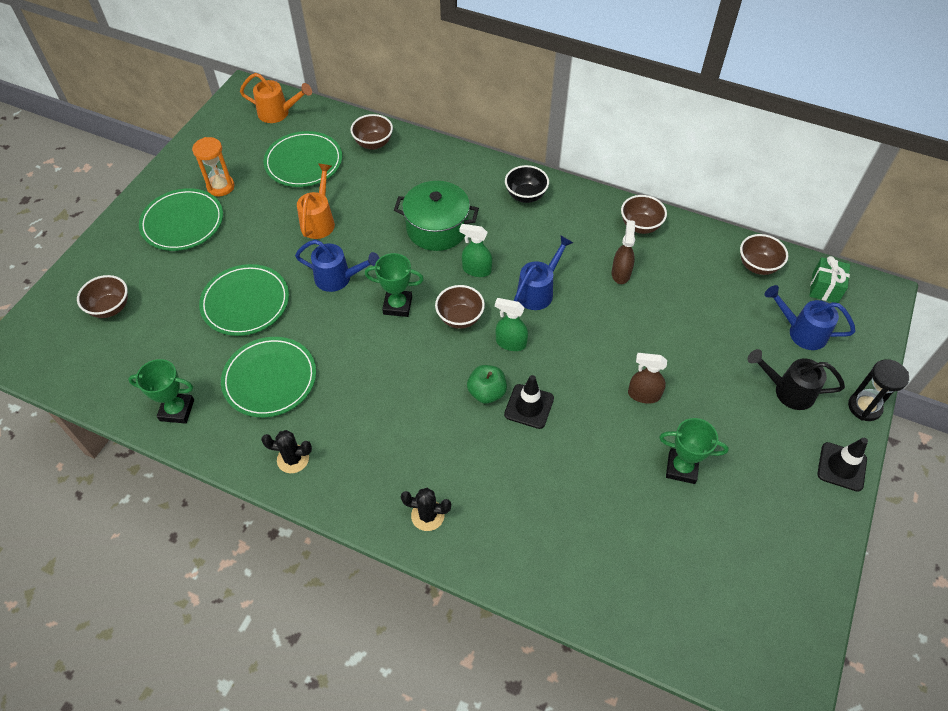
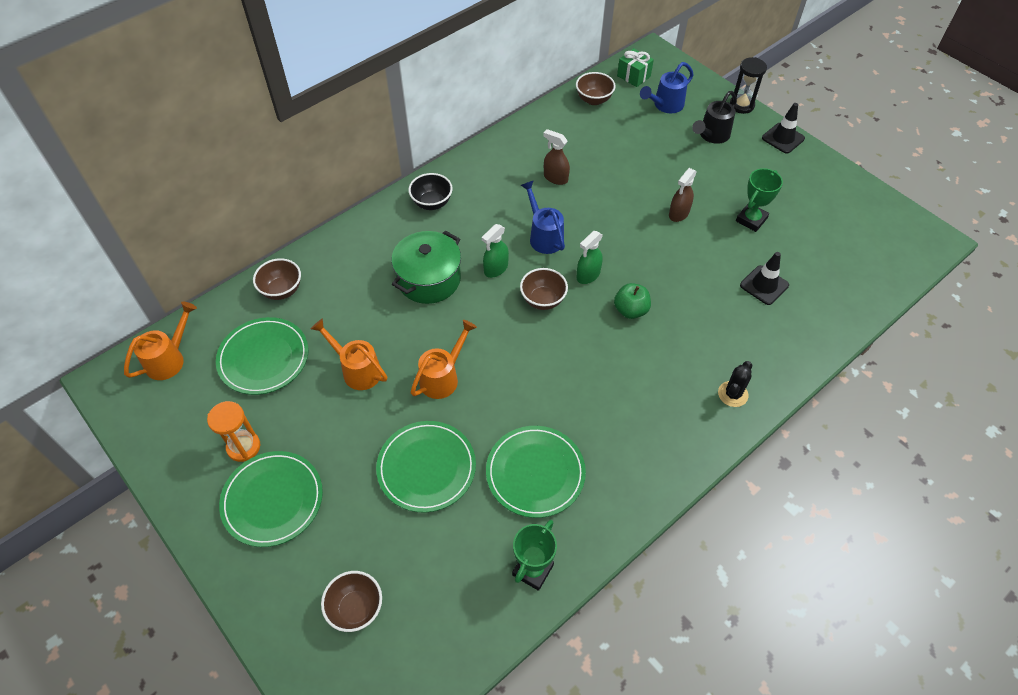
camera: 65 degrees left, 0 degrees up
black cactus [261,430,312,473] -> none
blue watering can [295,239,379,292] -> orange watering can [411,320,477,399]
green trophy [365,253,424,317] -> none
black traffic cone [504,375,554,429] -> black traffic cone moved to [740,252,789,305]
brown bowl [621,195,667,234] -> none

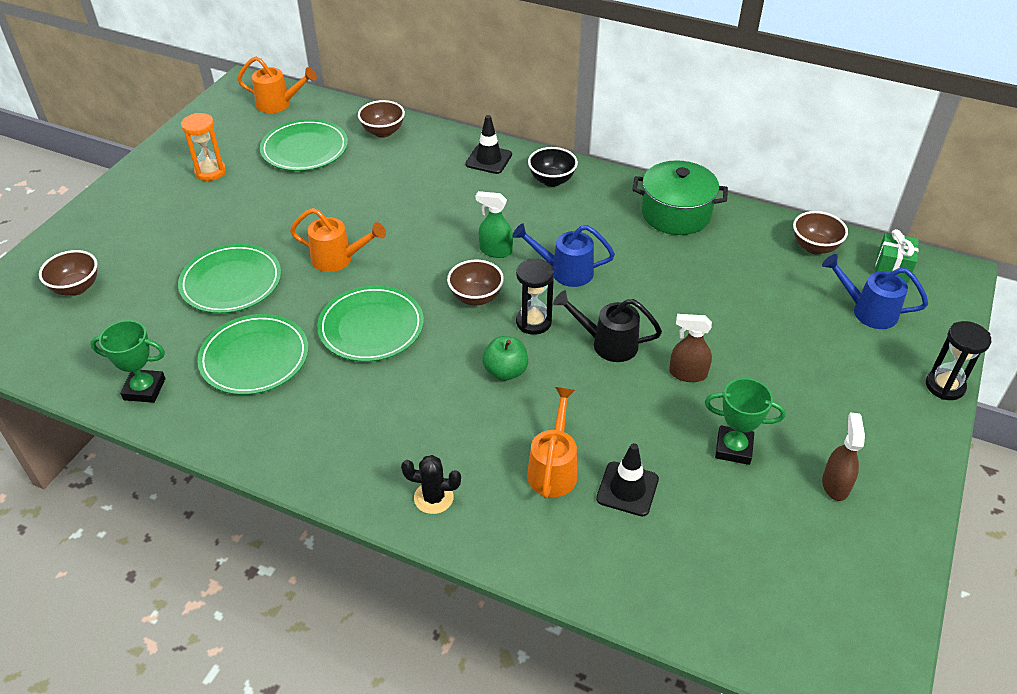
camera: 65 degrees right, 10 degrees down
green plate [219,451,323,547] -> green plate moved to [317,286,424,362]
orange watering can [311,319,387,390] -> orange watering can moved to [527,387,577,498]
green pot [391,230,461,304] -> green pot moved to [632,160,728,235]
blue watering can [521,180,565,254] -> blue watering can turned 120 degrees counterclockwise [512,223,615,287]
brown spray bottle [543,129,570,185] -> brown spray bottle moved to [822,413,865,501]
green spray bottle [576,231,603,284] -> black hourglass [516,258,554,335]
black watering can [692,91,737,144] -> black watering can moved to [553,290,662,362]
black traffic cone [762,103,805,154] -> black traffic cone moved to [465,115,512,174]

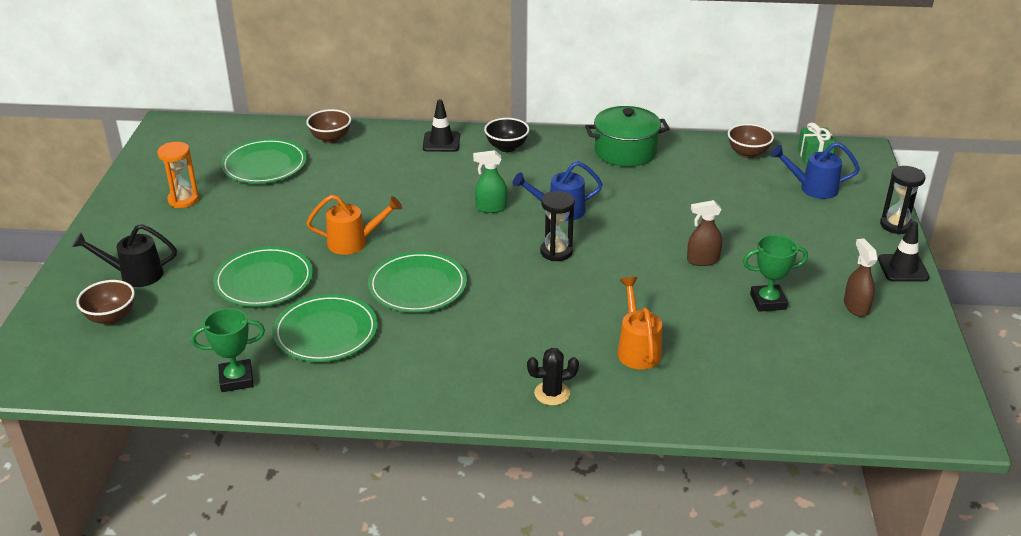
camera: 20 degrees left, 10 degrees down
orange watering can [237,56,317,113] -> none
brown bowl [447,260,504,306] -> none
green apple [482,336,528,381] -> none
black watering can [553,290,662,362] -> black watering can moved to [72,224,177,287]
black traffic cone [596,443,659,516] -> black traffic cone moved to [878,221,929,282]

